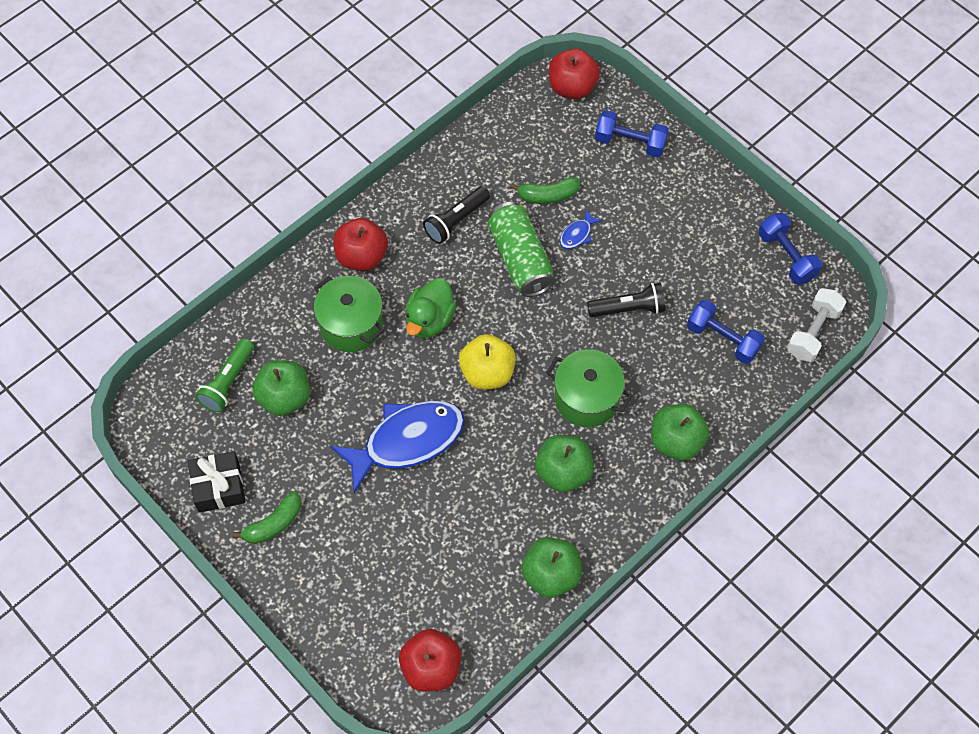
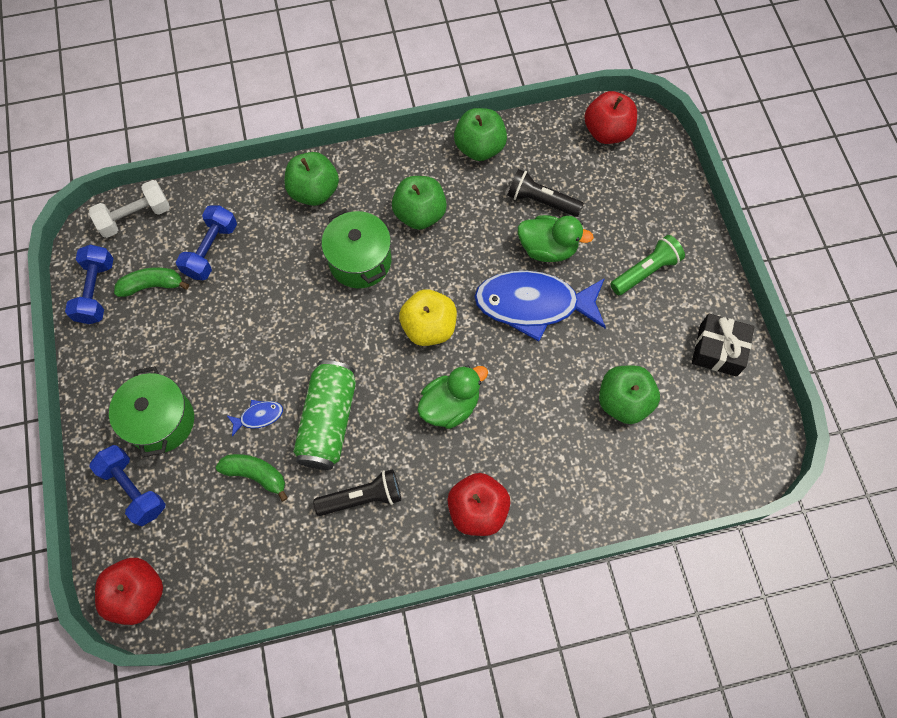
camera: 150 degrees left, 5 degrees up
green flashlight [196,339,254,412] -> green flashlight moved to [610,235,685,295]
green banana [232,491,301,544] -> green banana moved to [114,267,189,297]
green pot [314,276,384,352] -> green pot moved to [109,366,194,457]
black flashlight [587,283,666,317] -> black flashlight moved to [507,169,584,217]
blue dumbbell [687,300,765,364] -> blue dumbbell turned 45 degrees clockwise [176,205,237,280]
none -> green duck [518,215,594,262]

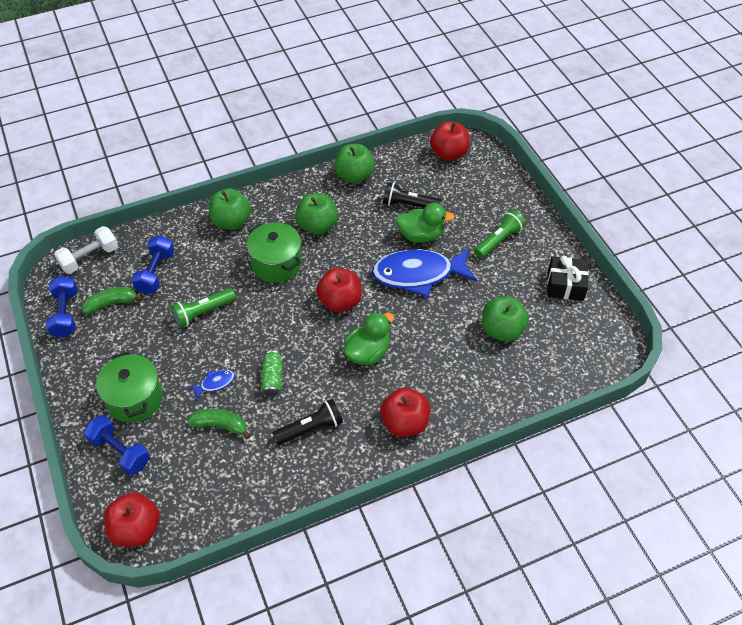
camera: 10 degrees left, 15 degrees down
green can [293,360,356,470] -> green can [261,351,283,397], size x0.54
yellow apple [399,289,457,346] -> red apple [316,268,362,312]
none -> green flashlight [171,288,236,328]

